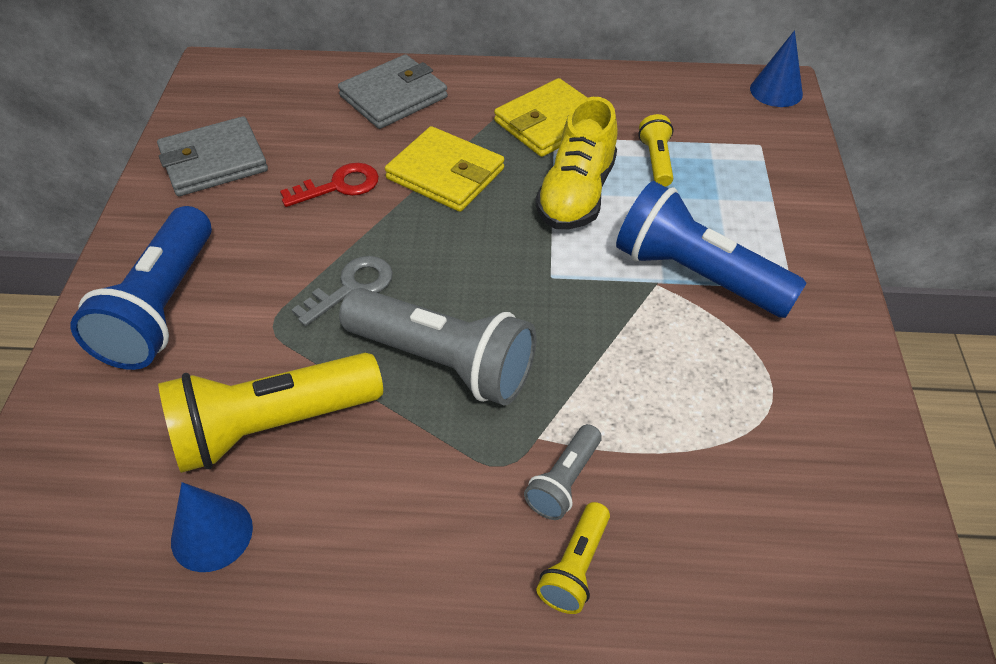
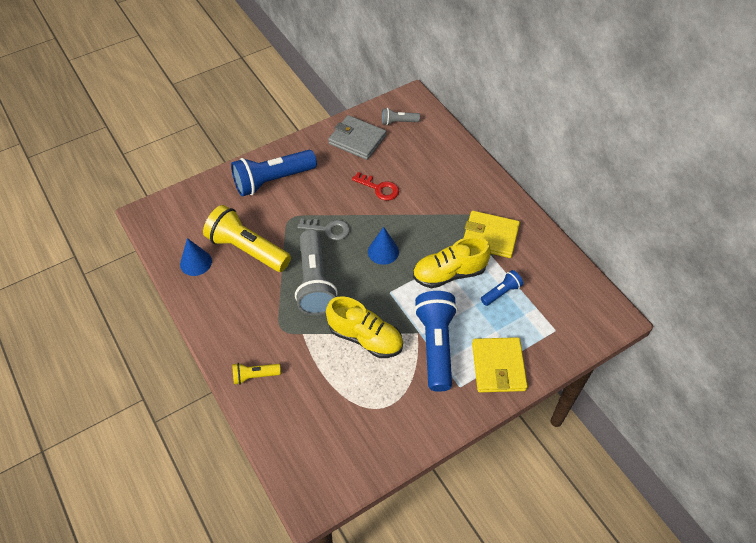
camera: 55 degrees right, 5 degrees up
grey wallet [338,54,448,129] -> none
yellow wallet [385,126,504,212] -> yellow wallet moved to [472,337,528,392]
grey flashlight [524,424,602,520] -> grey flashlight moved to [382,108,420,125]
yellow flashlight [638,114,674,187] -> blue flashlight [481,270,523,306]
blue cone [750,30,803,107] -> blue cone moved to [368,227,399,265]
none -> yellow shoe [326,296,403,358]

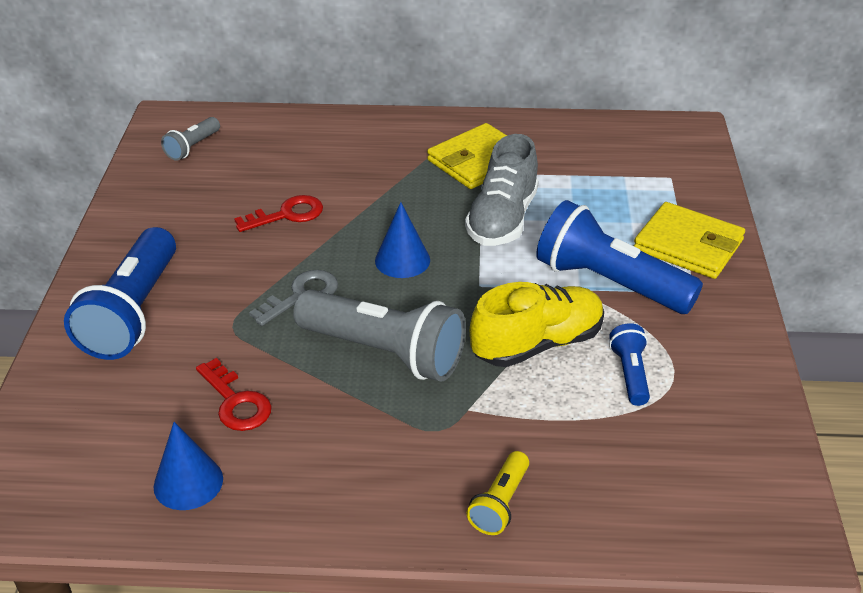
camera: 55 degrees left, 15 degrees down
yellow flashlight [203,205,291,272] -> red key [196,358,272,431]
grey wallet [328,115,386,160] -> none
yellow shoe [413,237,491,288] -> grey shoe [465,134,539,246]
blue flashlight [481,270,523,306] -> blue flashlight moved to [609,323,650,406]

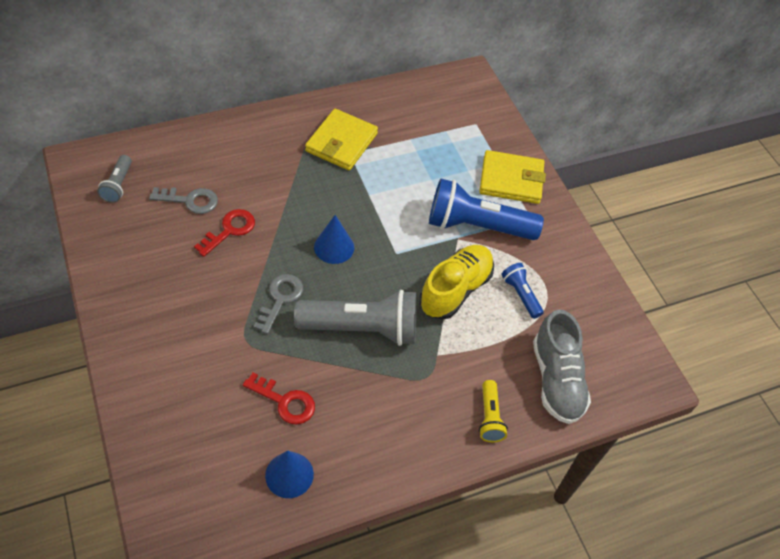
camera: 30 degrees left, 15 degrees up
blue flashlight [64,227,176,360] -> none
grey shoe [465,134,539,246] -> grey shoe moved to [533,310,591,424]
none -> grey key [149,187,218,214]

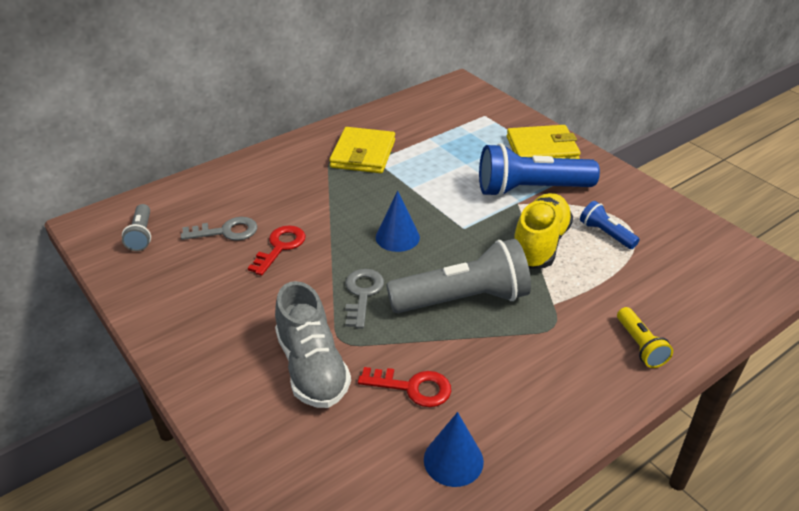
camera: 10 degrees left, 15 degrees down
grey shoe [533,310,591,424] -> grey shoe moved to [275,281,351,408]

